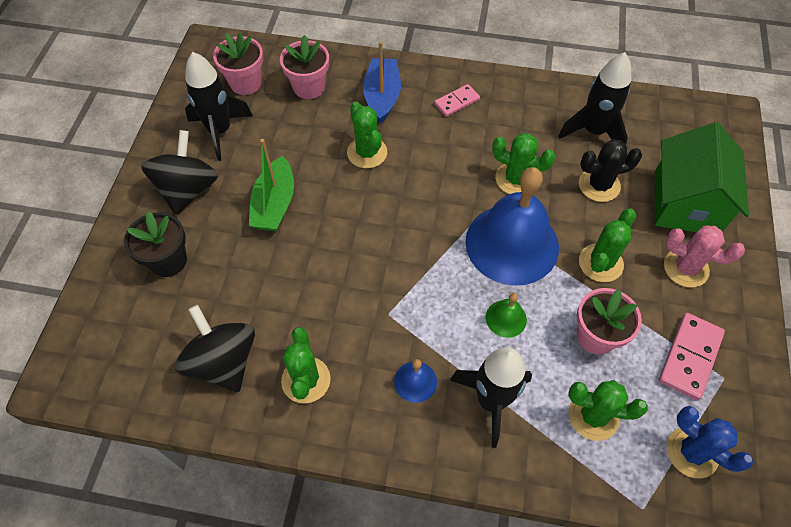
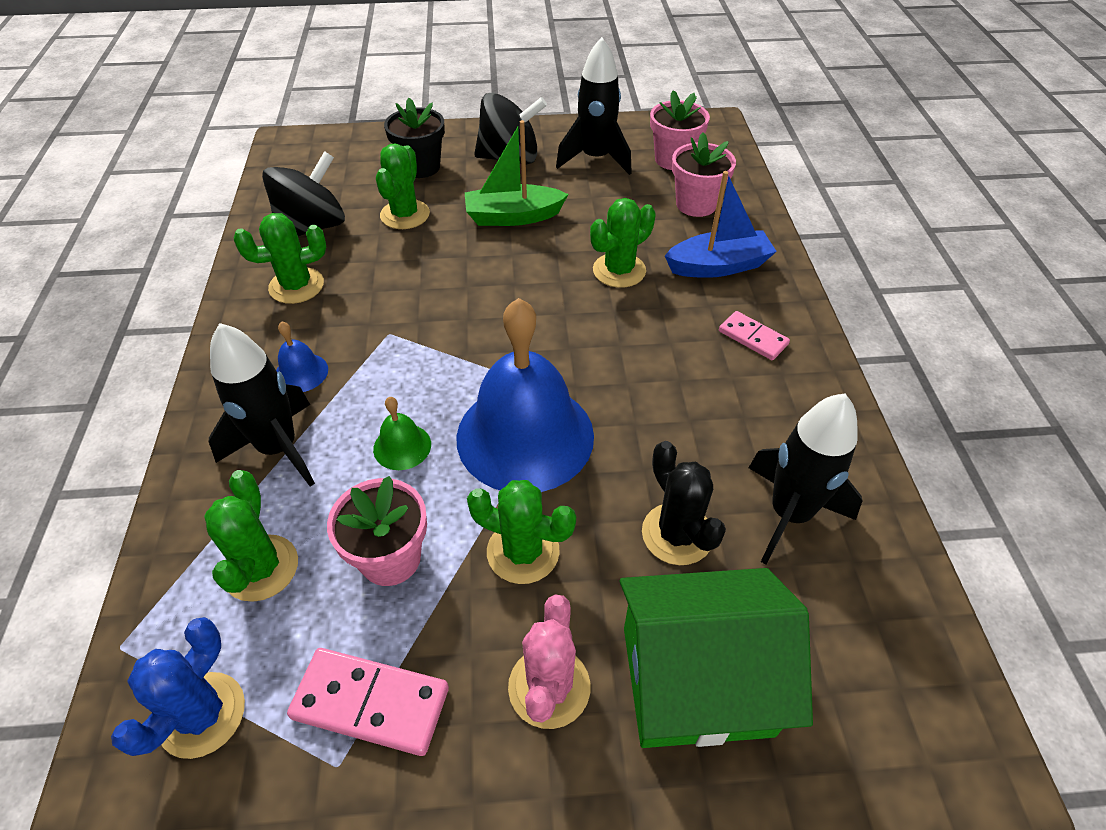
camera: 75 degrees right, 10 degrees down
green cactus [492,133,556,194] -> green cactus moved to [376,144,430,229]

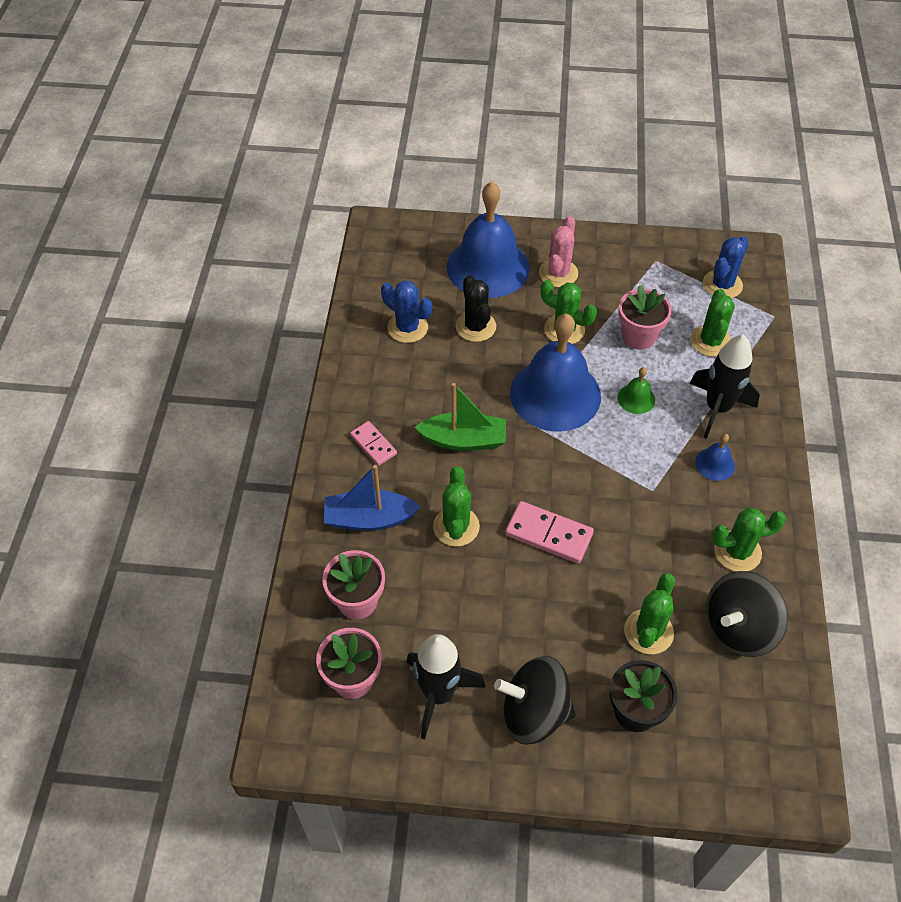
camera: 170 degrees left, 5 degrees up
pink domino [287,648,449,756] -> pink domino moved to [505,501,594,563]
green boat [465,120,568,226] -> green boat moved to [415,383,506,451]
green cactus [590,198,656,288] -> green cactus turned 60 degrees counterclockwise [433,466,480,547]
green house [620,568,813,748] -> blue bell [447,182,530,298]
black rocket [749,394,863,565] -> blue cactus [381,280,432,343]

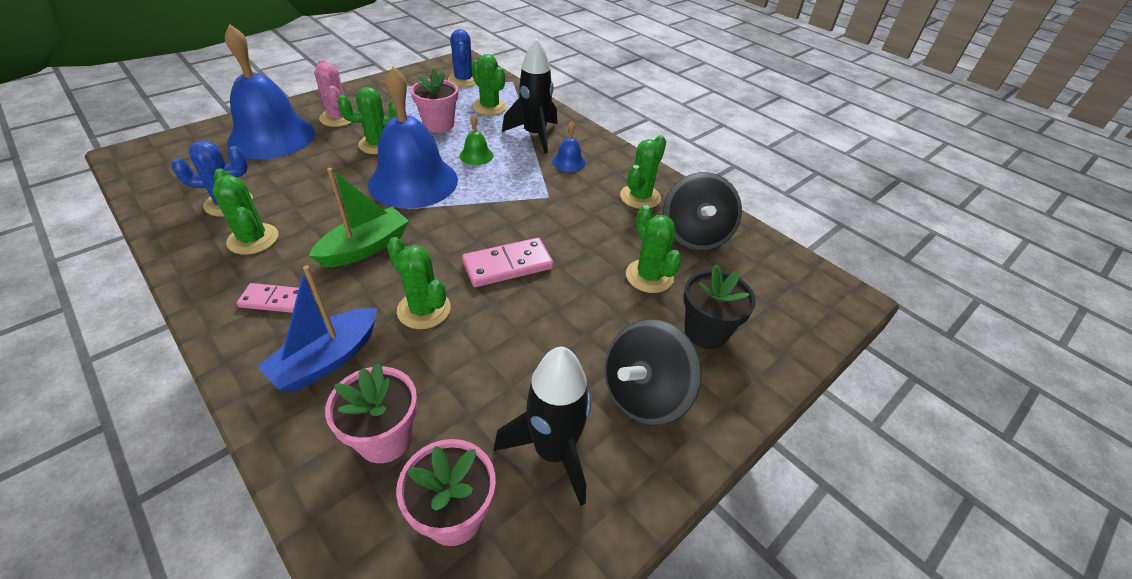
camera: 50 degrees left, 10 degrees down
black cactus [456,275,496,342] -> none
none -> green cactus [212,168,278,255]

